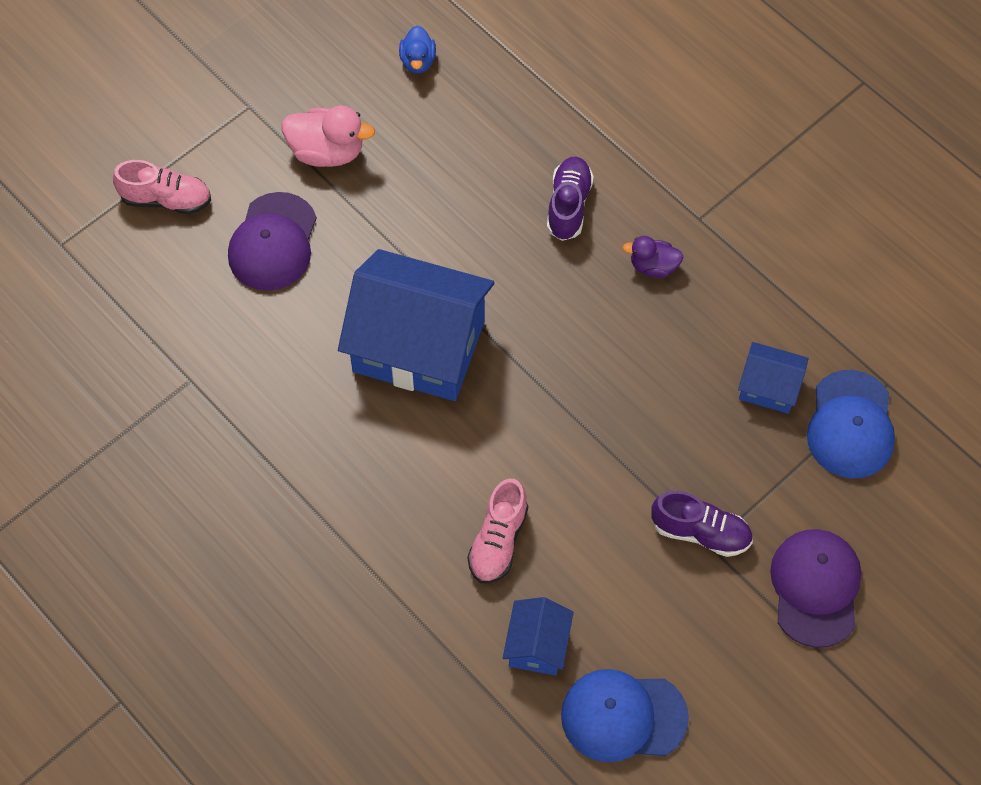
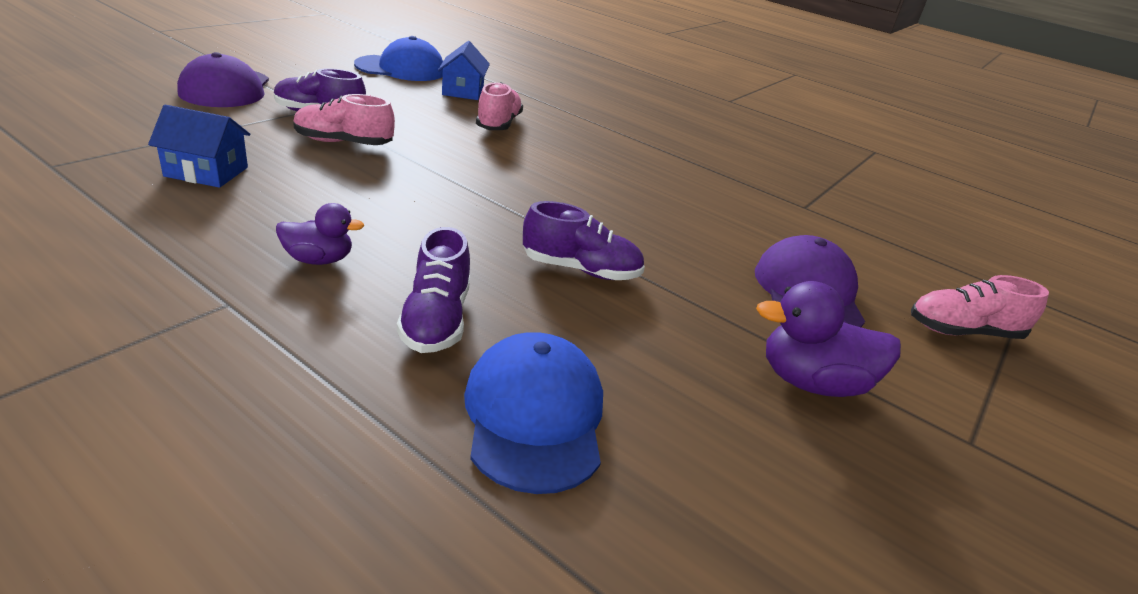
camera: 165 degrees right, 30 degrees down
pink duck [282,105,375,167] -> purple duck [756,281,901,397]
blue house [338,249,494,401] -> none
blue duck [399,26,436,74] -> none
blue cap [807,370,895,478] -> blue cap moved to [464,332,603,494]
none -> pink shoe [293,94,395,145]
none -> purple shoe [523,201,645,280]

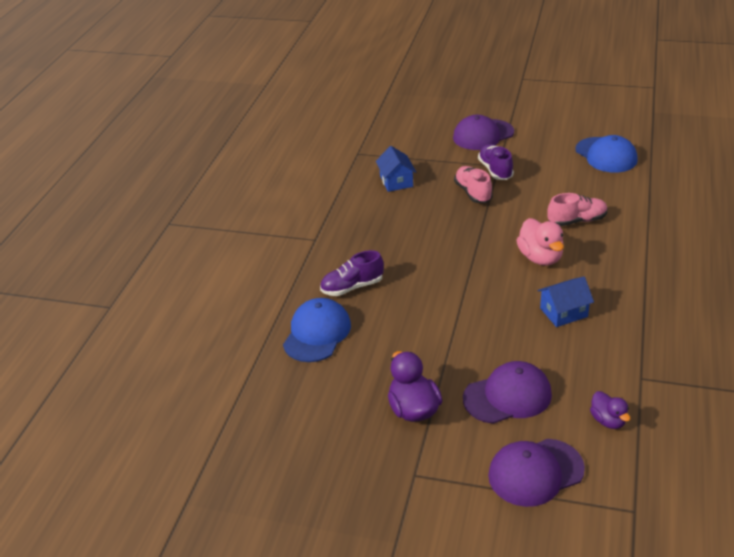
camera: 75 degrees right, 5 degrees up
purple duck [276,203,364,265] -> purple duck moved to [590,391,630,429]
blue house [438,41,490,100] -> blue house moved to [538,277,594,327]
blue cap [464,332,603,494] -> blue cap turned 45 degrees counterclockwise [283,298,351,362]
purple shoe [523,201,645,280] -> none
pink shoe [911,275,1049,339] -> purple cap [488,439,585,507]
none -> pink duck [517,218,564,266]

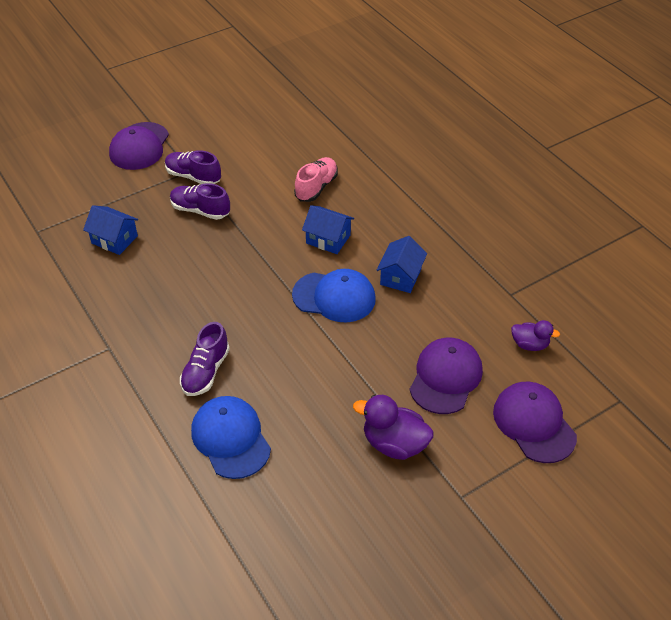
camera: 50 degrees left, 10 degrees up
pink shoe [454,166,493,203] -> purple shoe [170,183,230,220]
purple cap [488,439,585,507] -> purple cap turned 135 degrees clockwise [493,382,577,463]
pink duck [517,218,564,266] -> blue house [302,205,354,254]
blue cap [575,135,638,173] -> blue cap moved to [292,269,376,323]

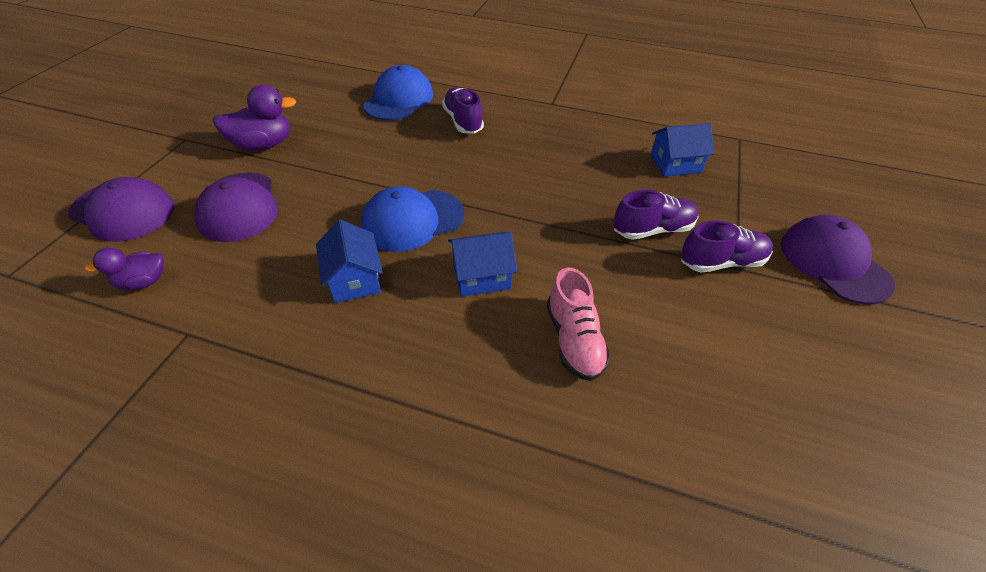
camera: 140 degrees right, 0 degrees up
blue cap [191,396,271,479] -> blue cap turned 90 degrees counterclockwise [363,65,433,121]

